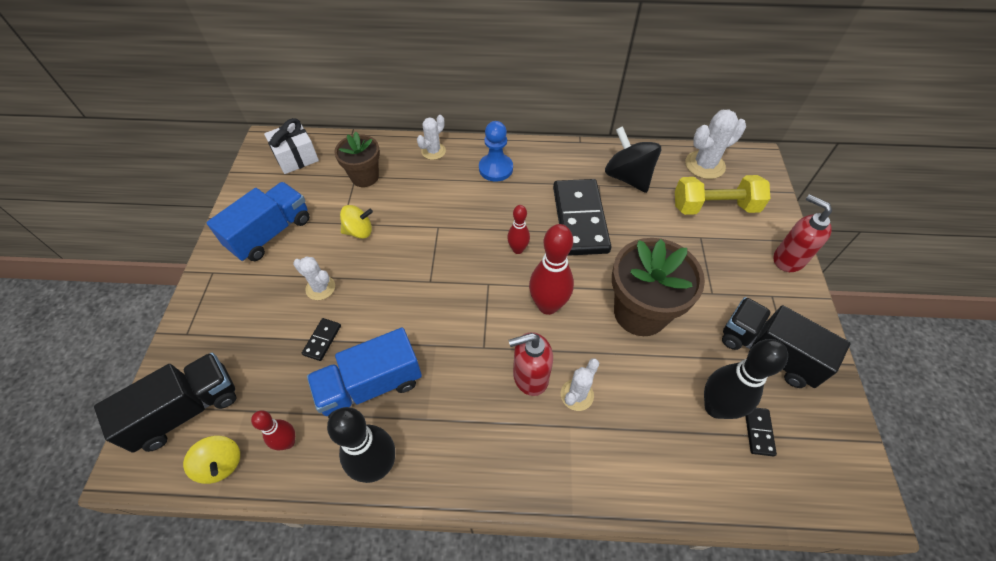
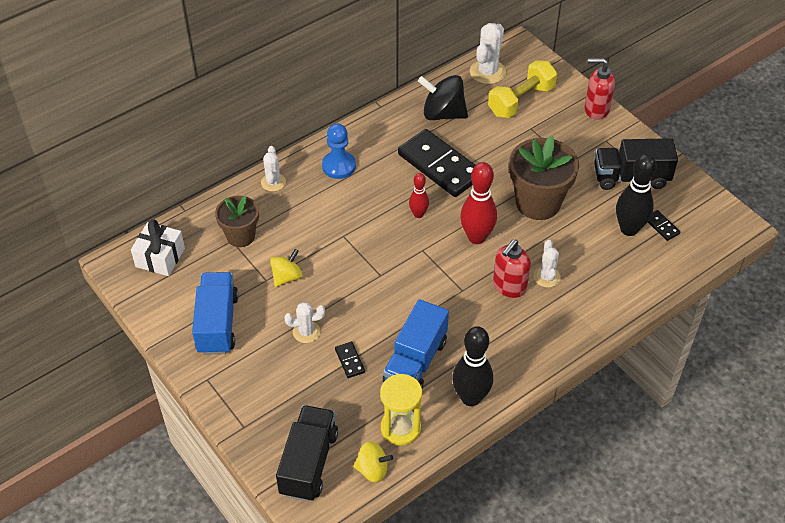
camera: 40 degrees left, 5 degrees down
red bowling pin [251,410,295,451] -> yellow hourglass [380,374,422,445]

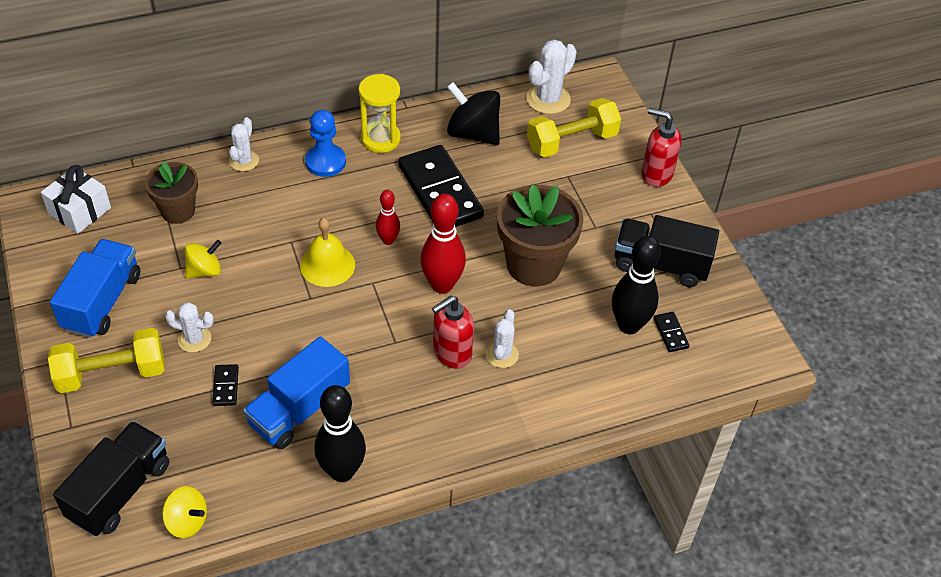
camera: 15 degrees right, 0 degrees up
yellow hourglass [380,374,422,445] -> yellow hourglass moved to [359,74,401,153]
none -> yellow dumbbell [48,328,165,393]
none -> yellow bell [300,218,355,287]

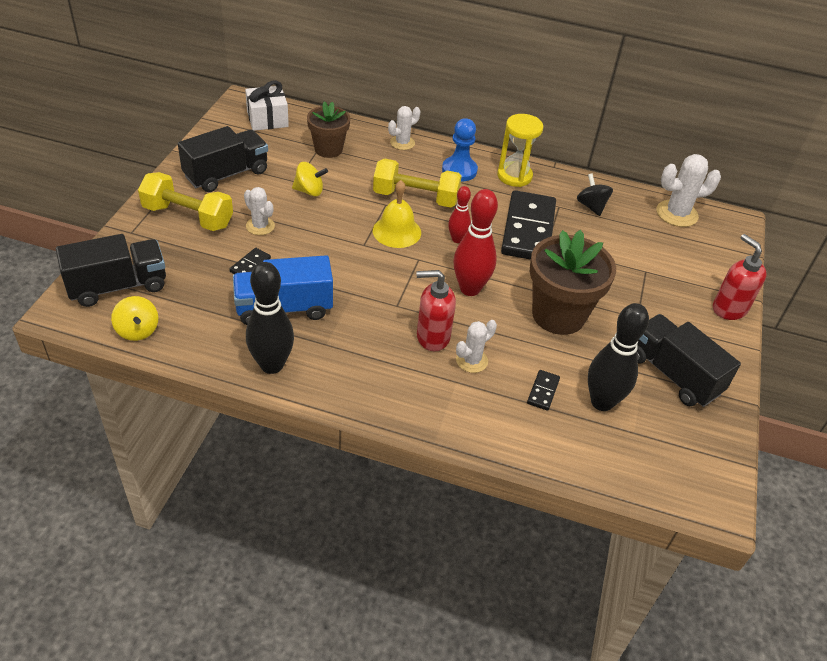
camera: 35 degrees right, 5 degrees down
blue truck [50,239,140,338] -> black truck [178,126,268,192]
black spinning top [447,82,500,145] -> black spinning top [577,174,613,216], size x0.61
yellow dumbbell [527,98,621,157] -> yellow dumbbell moved to [373,158,462,208]
black domino [653,312,690,352] -> black domino moved to [527,370,560,411]

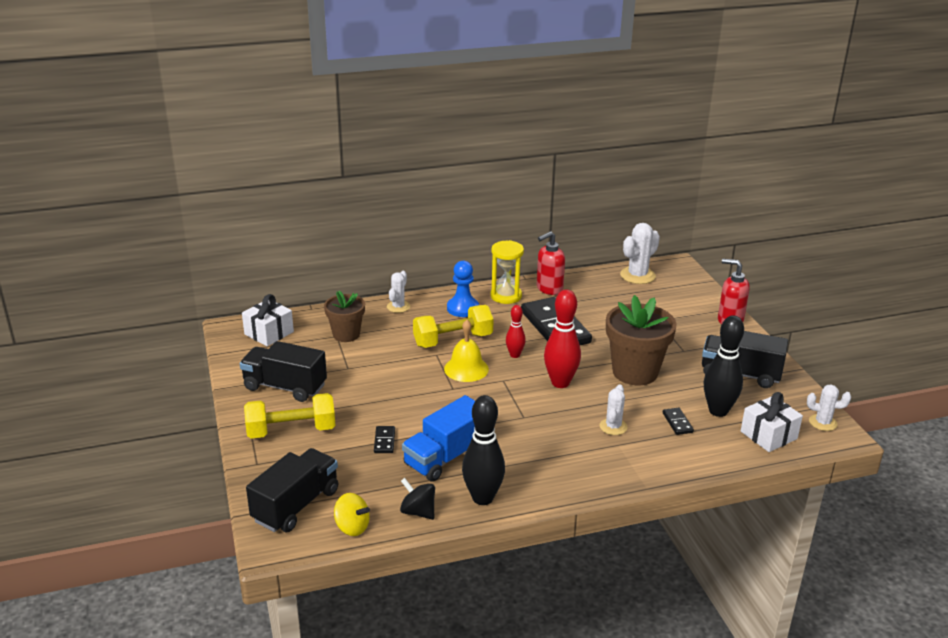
camera: 30 degrees left, 15 degrees down
black truck [178,126,268,192] -> black truck turned 90 degrees counterclockwise [240,341,327,402]
white cactus [244,187,275,235] -> white cactus moved to [807,385,851,431]
yellow spinning top [292,162,328,196] -> none
red soap dispenser [416,270,456,351] -> red soap dispenser moved to [537,231,565,295]
black spinning top [577,174,613,216] -> black spinning top moved to [400,478,435,520]
none -> white gift [741,392,803,452]

